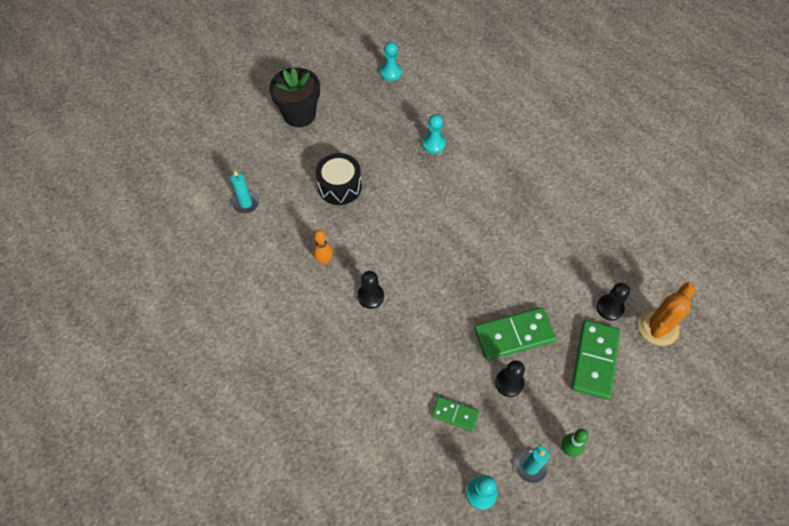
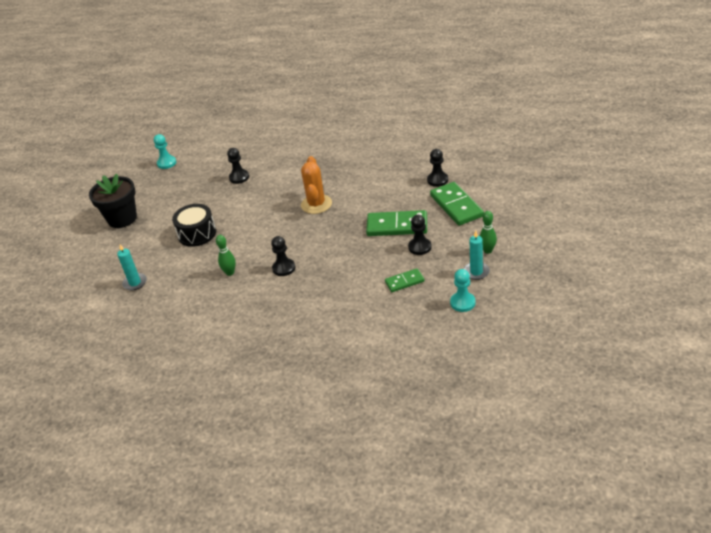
camera: 35 degrees left, 20 degrees down
orange bowling pin [313,230,333,265] -> green bowling pin [216,235,236,276]
turquoise pawn [422,114,446,154] -> black pawn [227,148,249,184]
green domino [474,307,556,360] -> green domino turned 60 degrees clockwise [366,210,427,236]
orange cactus [638,282,696,346] -> orange cactus moved to [301,156,332,214]

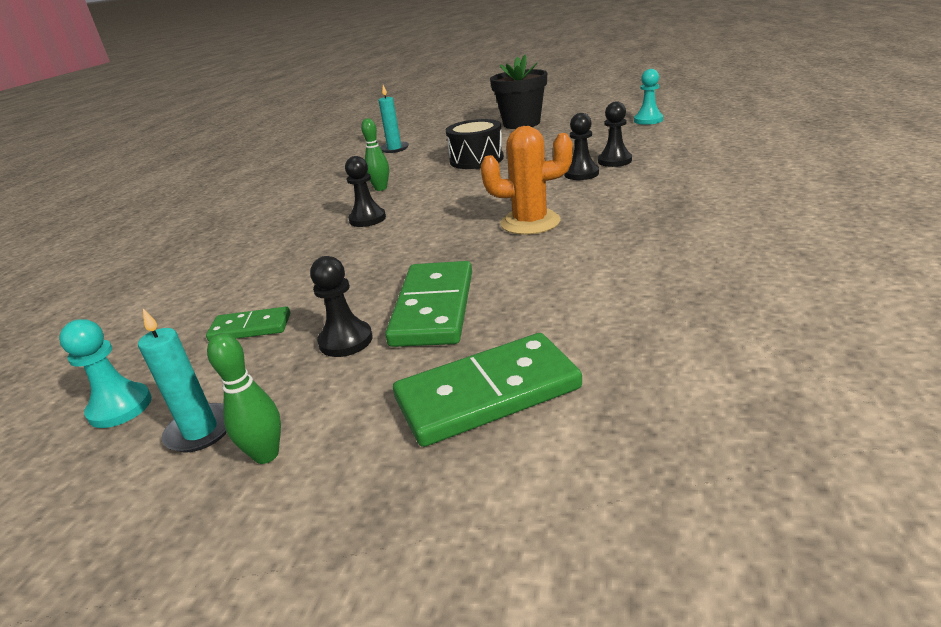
camera: 90 degrees right, 10 degrees down
green domino [385,268,425,292] -> green domino turned 75 degrees counterclockwise [206,307,290,341]
black pawn [427,149,448,187] -> black pawn moved to [564,113,599,180]

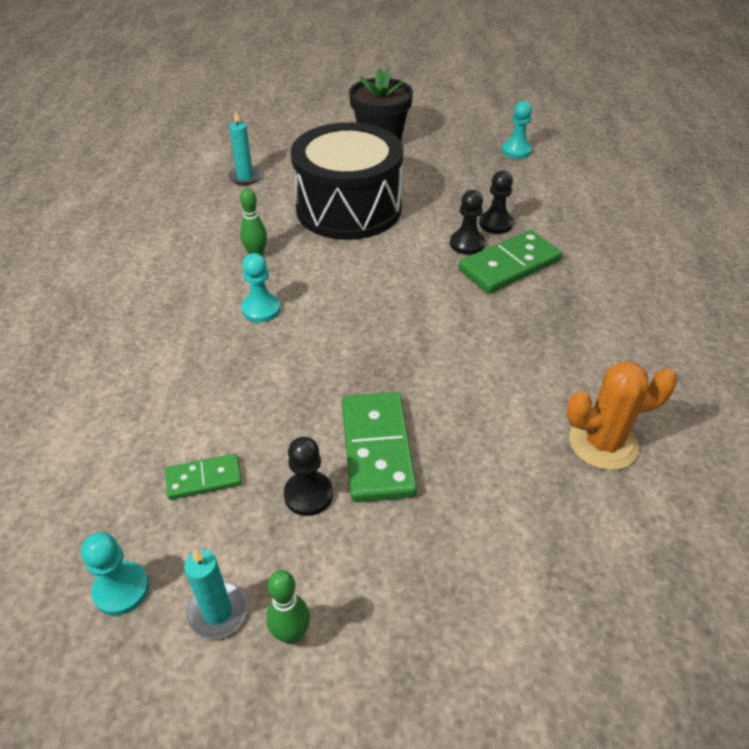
camera: 15 degrees left, 15 degrees up
black pawn [345,156,386,227] -> turquoise pawn [241,253,281,322]
green domino [393,333,582,447] -> green domino moved to [459,230,562,294]
black drum [446,119,504,169] -> black drum [291,122,404,240], size x1.81
orange cactus [481,126,573,235] -> orange cactus moved to [566,361,677,470]

